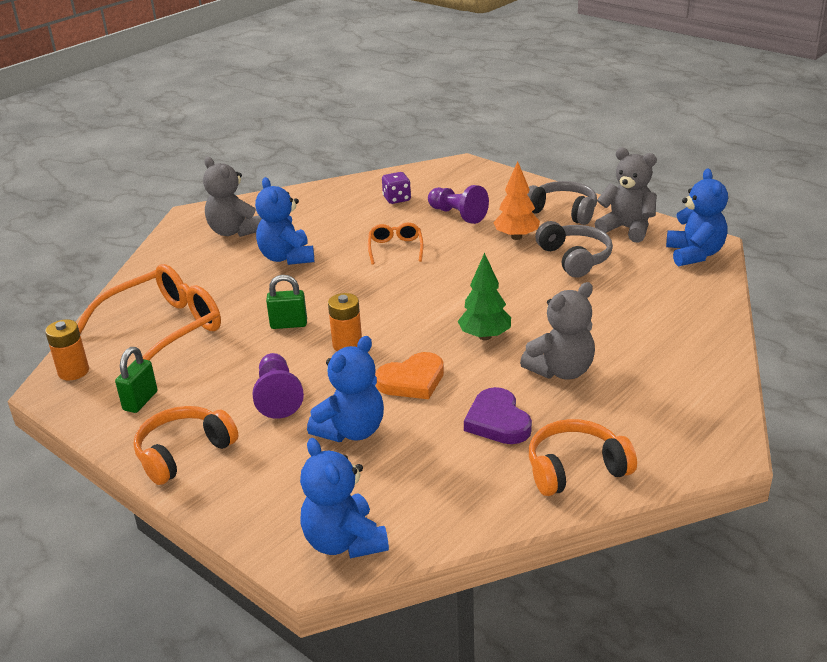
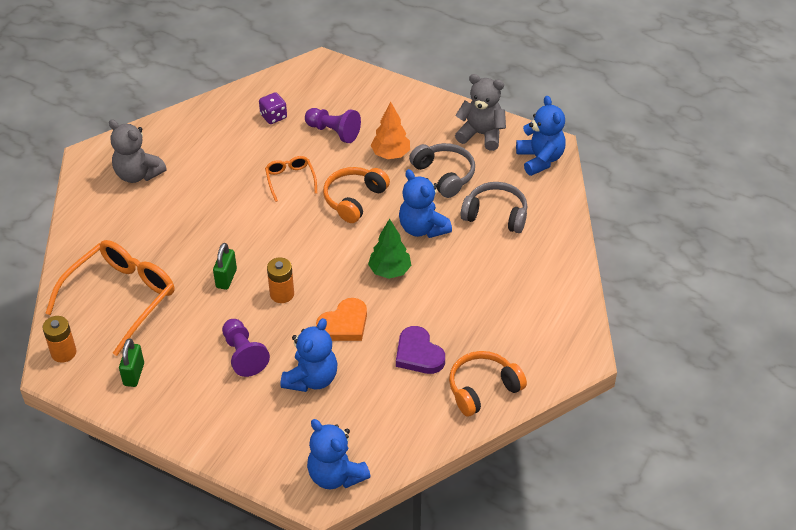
camera: 15 degrees left, 15 degrees up
orange headphones [134,406,238,485] -> orange headphones moved to [323,167,390,223]
blue teddy bear [255,177,314,265] -> blue teddy bear moved to [399,169,452,238]
green padlock [266,275,307,329] -> green padlock turned 60 degrees counterclockwise [213,243,237,290]
grey teddy bear [520,282,595,380] -> none
grey headphones [527,181,597,225] -> grey headphones moved to [461,182,527,233]

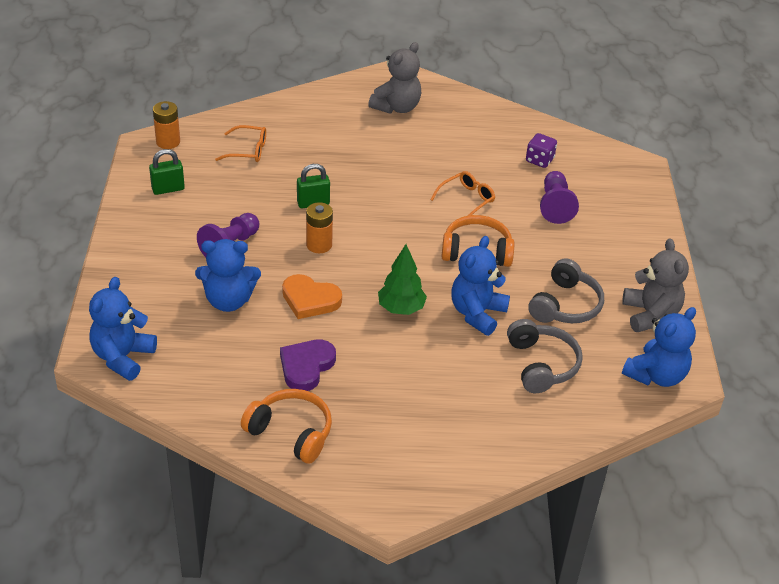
camera: 60 degrees right, 5 degrees down
orange glasses [45,240,174,356] -> orange glasses [215,125,266,162], size x0.49
grey teddy bear [109,119,167,183] -> grey teddy bear turned 150 degrees counterclockwise [368,42,421,114]
orange tree [371,101,410,159] -> none

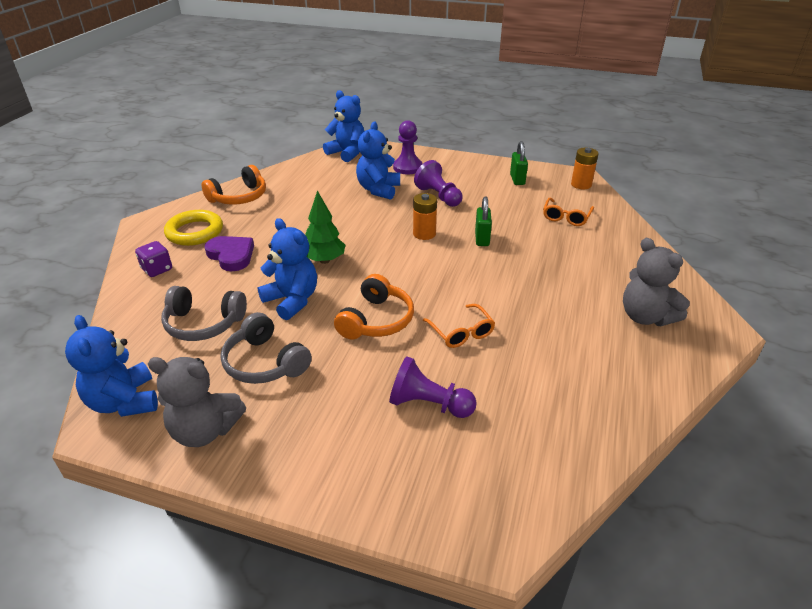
camera: 110 degrees right, 5 degrees down
purple heart [280,339,336,391] -> purple heart moved to [205,236,254,271]
orange heart [282,274,342,319] -> none
purple dice [526,133,557,168] -> purple dice moved to [135,241,172,277]
none -> yellow ring [164,210,223,246]
none -> purple pawn [393,120,423,174]

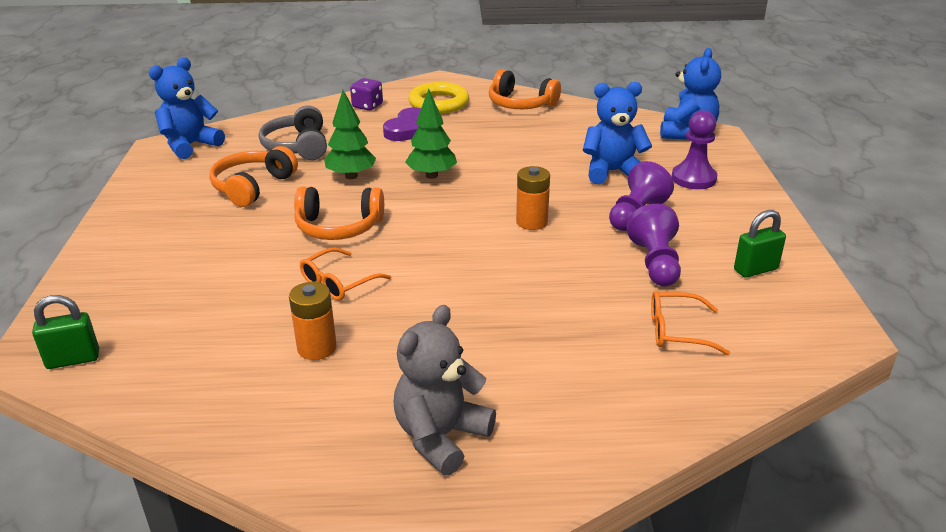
camera: 70 degrees right, 5 degrees down
grey teddy bear [148,357,246,447] -> none
grey headphones [220,312,312,384] -> orange headphones [209,146,298,207]
blue teddy bear [257,218,317,320] -> green tree [324,90,376,179]
purple pawn [389,356,477,418] -> purple pawn moved to [627,204,681,287]
green padlock [475,197,492,246] -> green padlock moved to [32,295,99,369]
orange battery [571,148,598,189] -> orange battery moved to [289,282,337,360]

